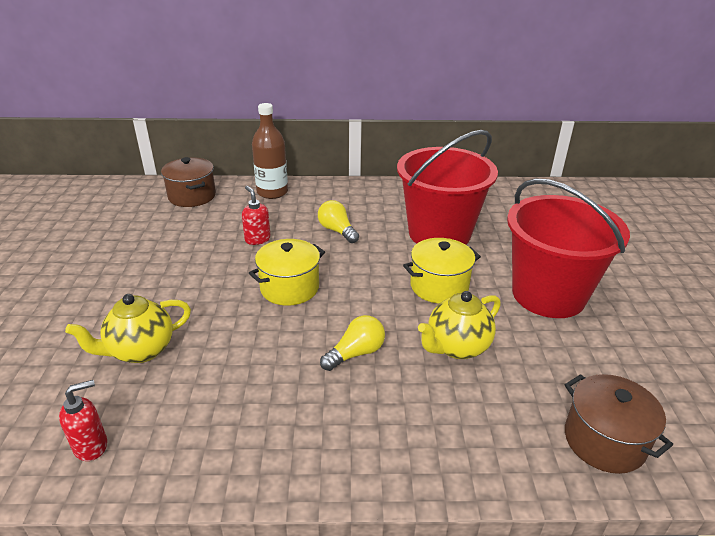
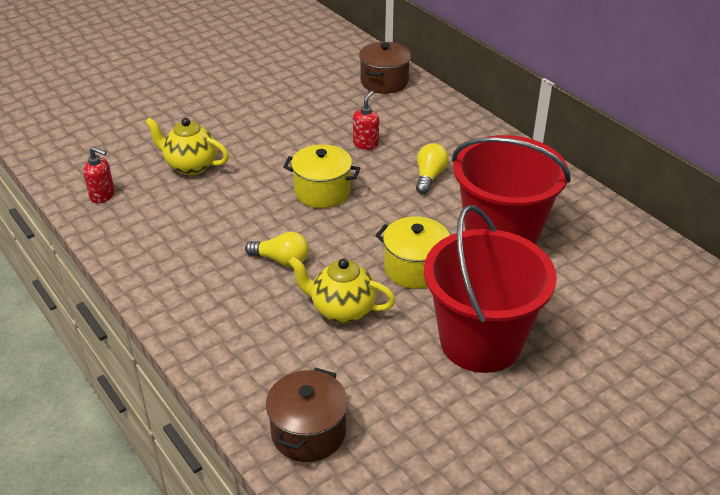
camera: 55 degrees right, 5 degrees up
brown bottle [252,103,288,199] -> none

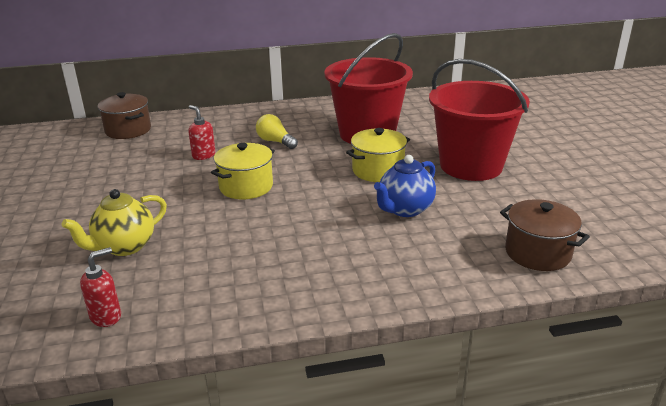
camera: 65 degrees left, 10 degrees down
yellow light bulb [245,232,309,267] -> none
yellow teapot [288,257,395,323] -> blue teapot [374,155,436,217]

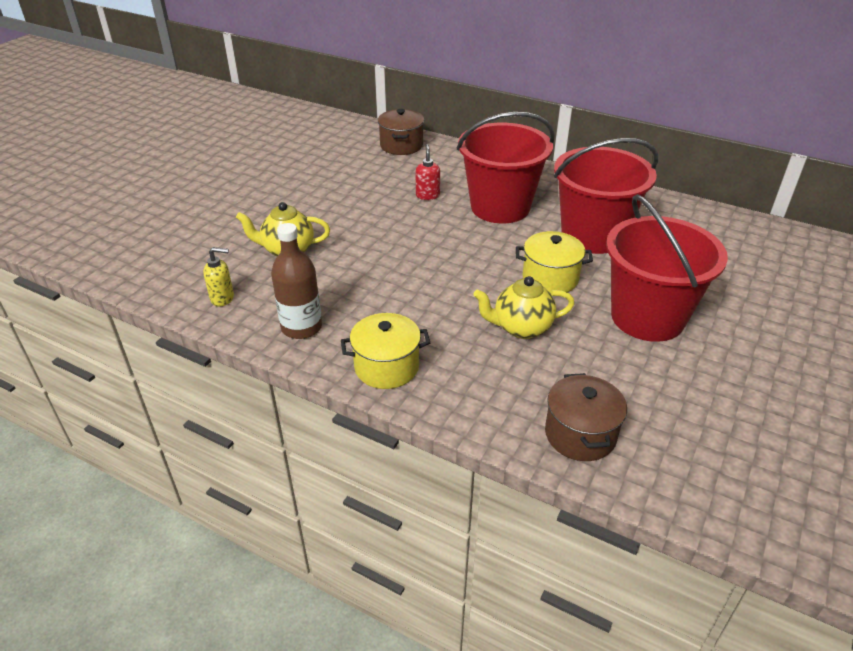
camera: 40 degrees right, 10 degrees up
red soap dispenser [80,247,121,327] -> yellow soap dispenser [203,247,234,307]
yellow pot [211,143,275,199] -> yellow pot moved to [341,313,430,389]
yellow light bulb [256,114,298,149] -> red bucket [457,112,555,223]
blue teapot [374,155,436,217] -> yellow teapot [473,276,575,339]
none -> brown bottle [271,223,322,339]

